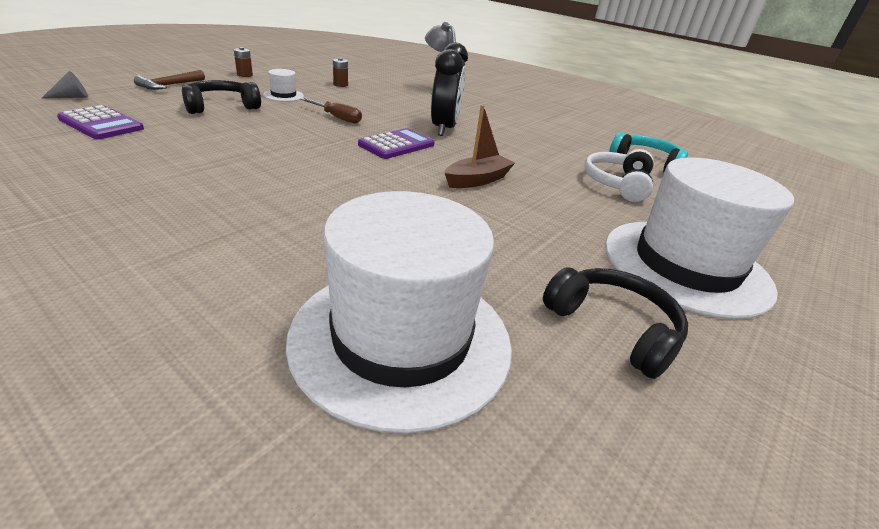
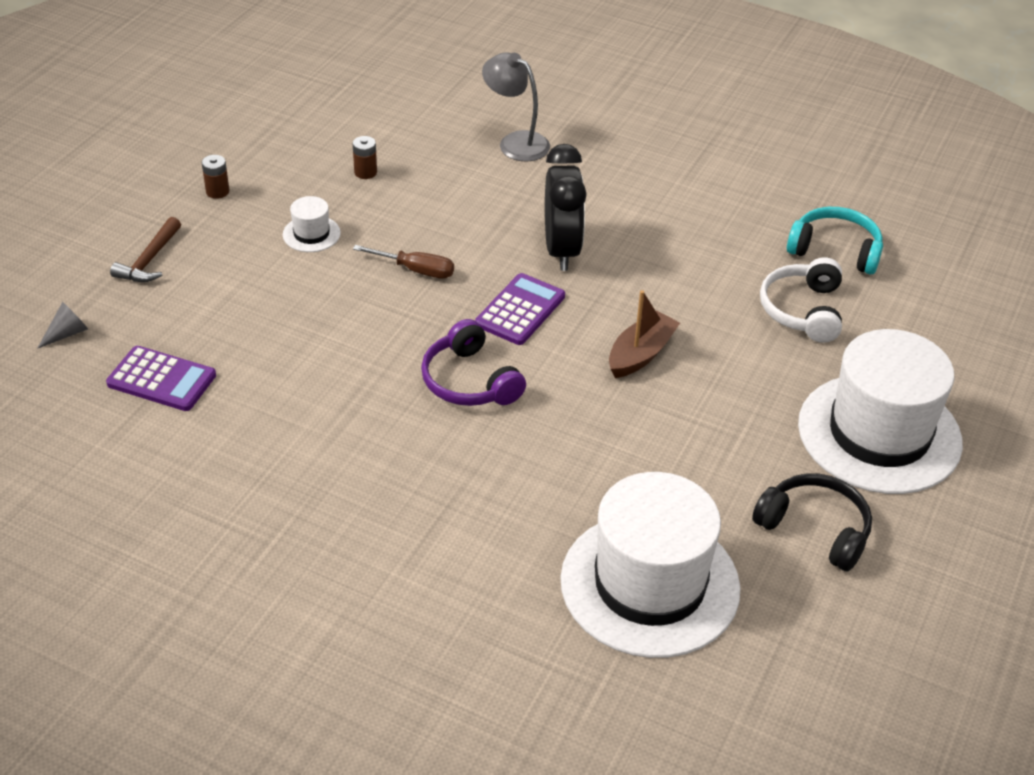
camera: 10 degrees left, 10 degrees up
black headphones [182,80,261,114] -> none
none -> purple headphones [421,319,526,406]

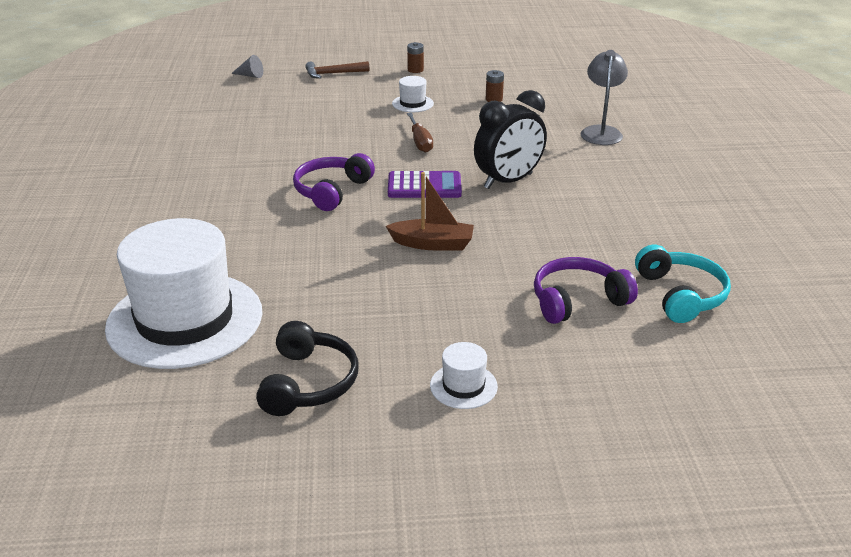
camera: 60 degrees right, 10 degrees down
purple calculator [106,346,216,411] -> none
white headphones [760,257,842,343] -> purple headphones [534,257,638,324]
white hat [798,329,963,494] -> white hat [430,342,498,409], size x0.40

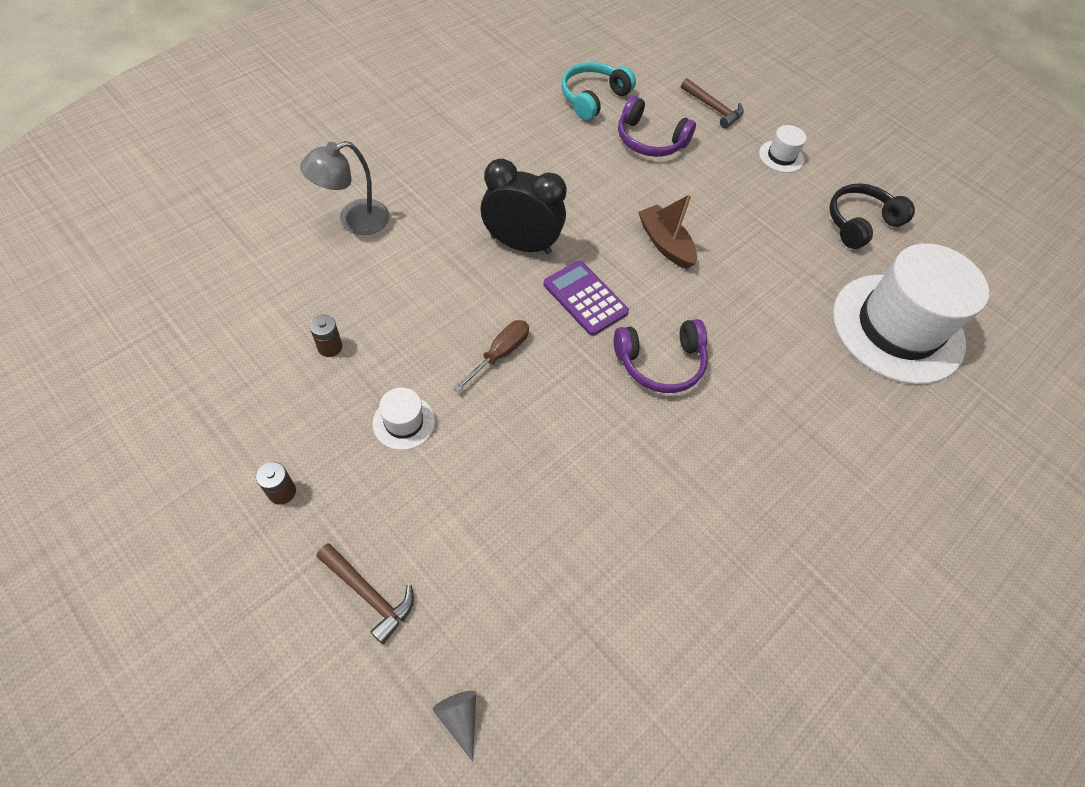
camera: 135 degrees left, 25 degrees up
none -> brown hammer [681,78,744,128]

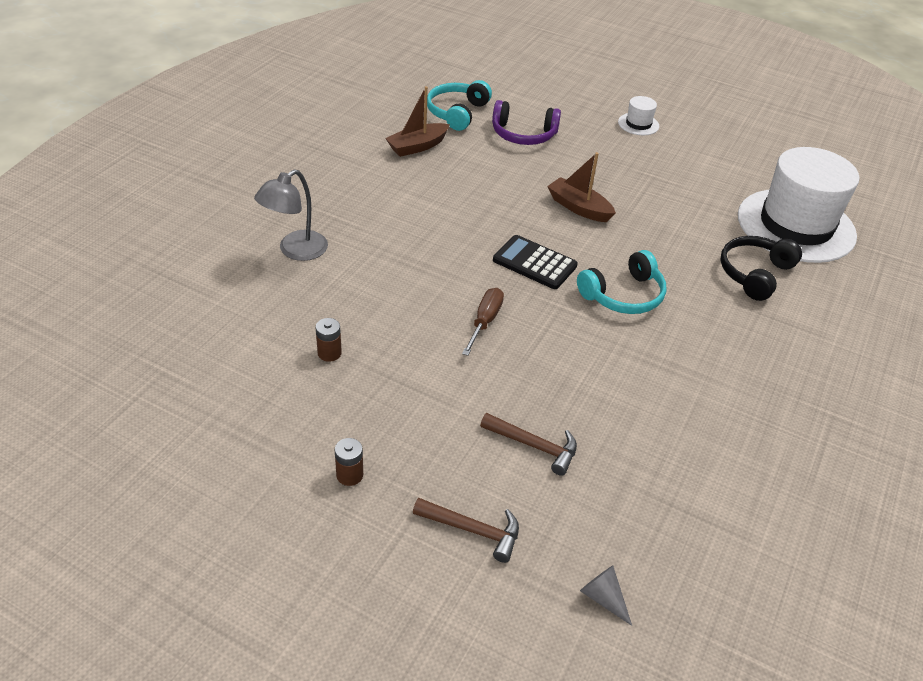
camera: 15 degrees left, 15 degrees down
white hat [372,388,435,450] -> none
black clock [480,159,567,255] -> none
purple calculator [544,261,629,336] -> black calculator [493,235,578,289]
purple headphones [614,319,708,393] -> turquoise headphones [577,250,666,314]
brown hammer [681,78,744,128] -> brown hammer moved to [480,413,577,476]
black headphones [829,183,915,249] -> black headphones moved to [720,236,802,301]
none -> brown boat [385,86,450,157]

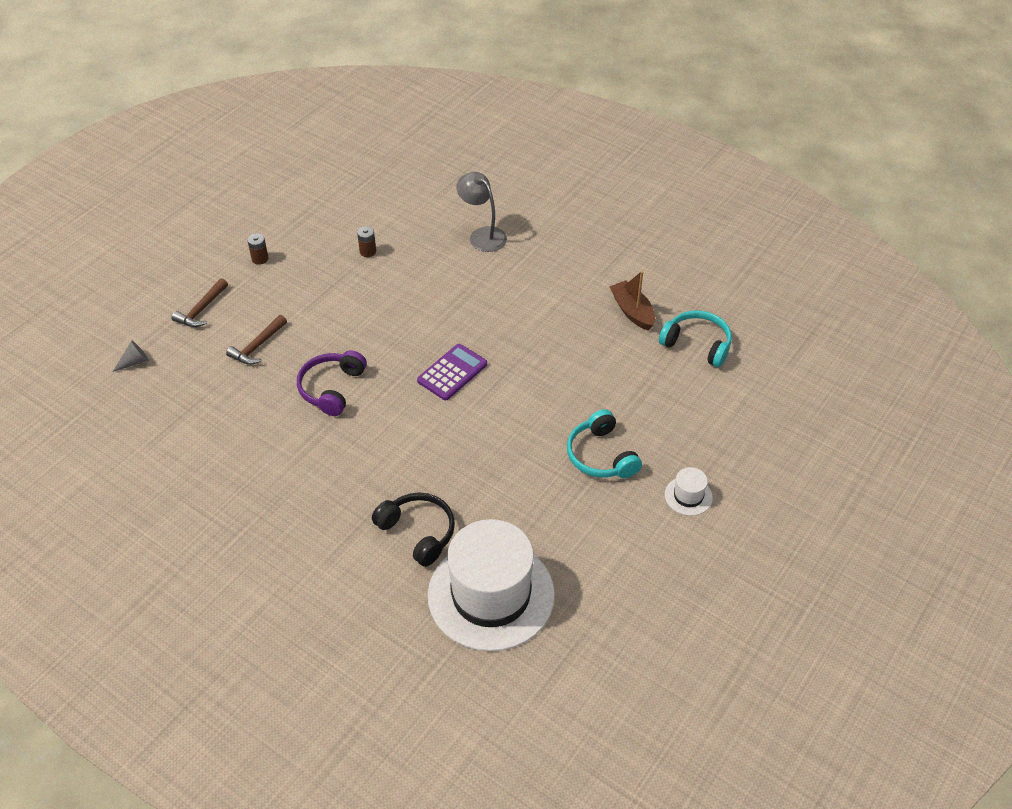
camera: 100 degrees right, 5 degrees up
brown screwdriver [462,288,504,356] -> none
purple headphones [492,100,561,145] -> purple headphones moved to [297,350,367,416]
black calculator [493,235,578,289] -> purple calculator [417,344,487,400]
brown boat [547,152,616,222] -> none
turquoise headphones [577,250,666,314] -> turquoise headphones moved to [567,409,642,478]

